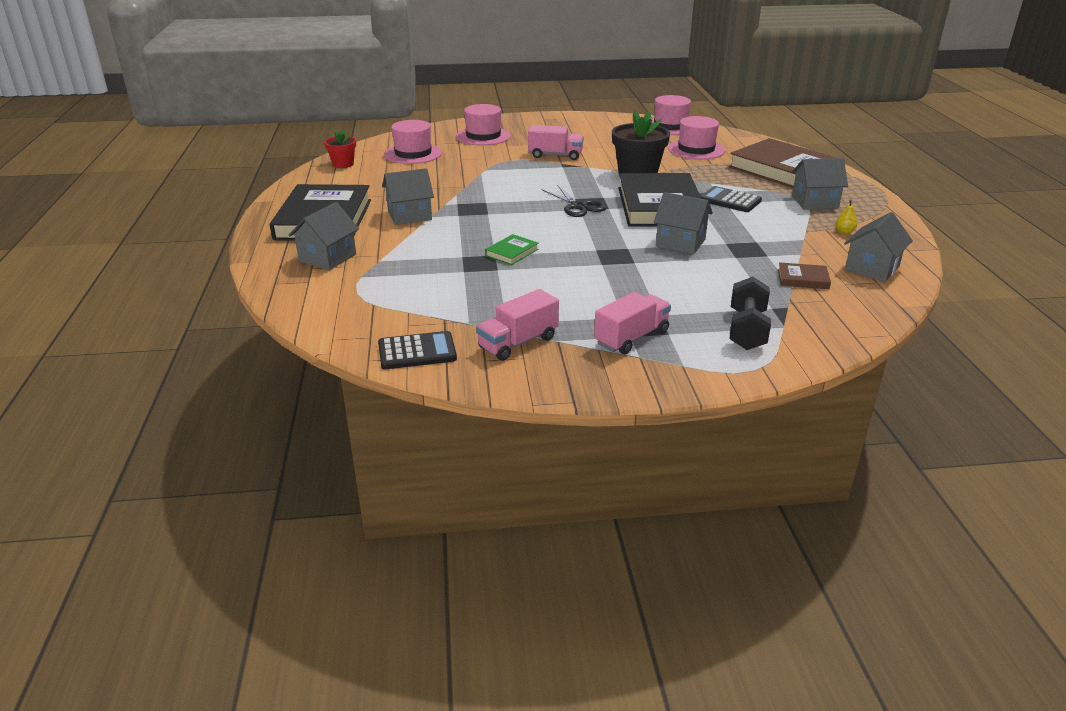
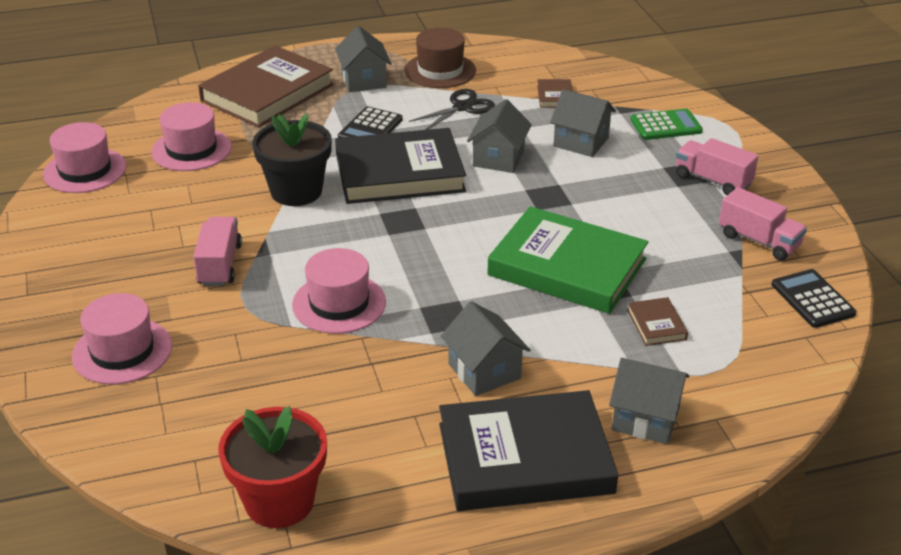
camera: 100 degrees left, 5 degrees up
red flower pot [324,129,356,168] -> red flower pot [218,406,327,528], size x1.77
pink hat [384,120,442,164] -> pink hat moved to [292,248,386,334]
green book [485,234,539,265] -> green book [487,206,649,314], size x2.45
black scissors [542,185,607,217] -> black scissors moved to [409,89,495,130]
black dumbbell [730,277,771,350] -> green calculator [630,109,703,140]
yellow pear [835,200,857,234] -> brown hat [405,28,476,88]
grey house [844,212,913,282] -> grey house moved to [550,89,616,157]
none -> brown book [627,297,688,346]

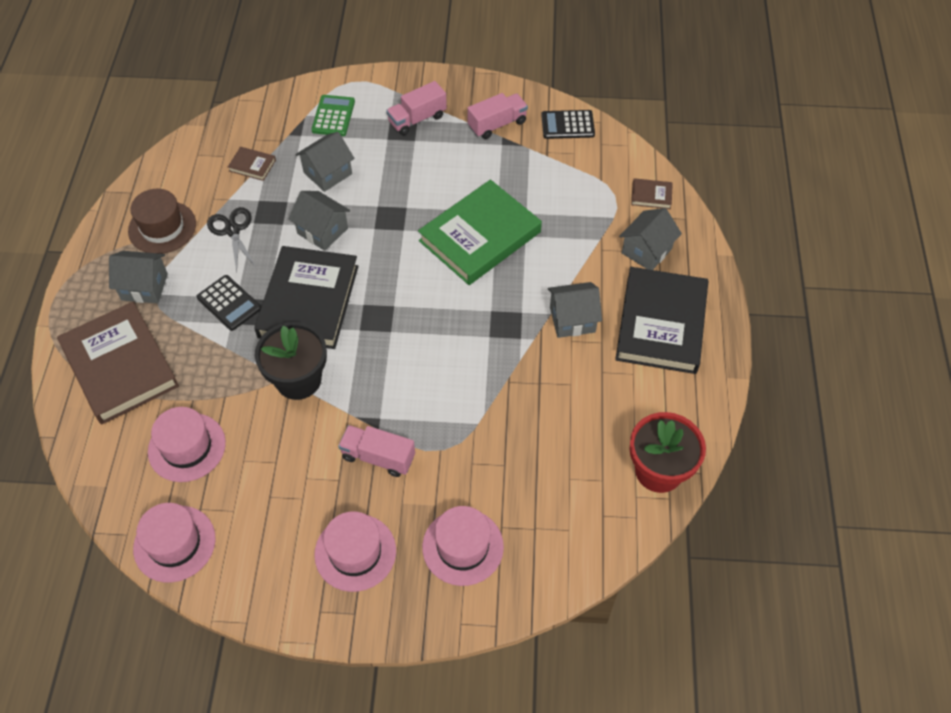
camera: 70 degrees left, 20 degrees up
pink hat [292,248,386,334] -> pink hat moved to [314,511,396,592]
brown book [627,297,688,346] -> brown book moved to [631,178,673,209]

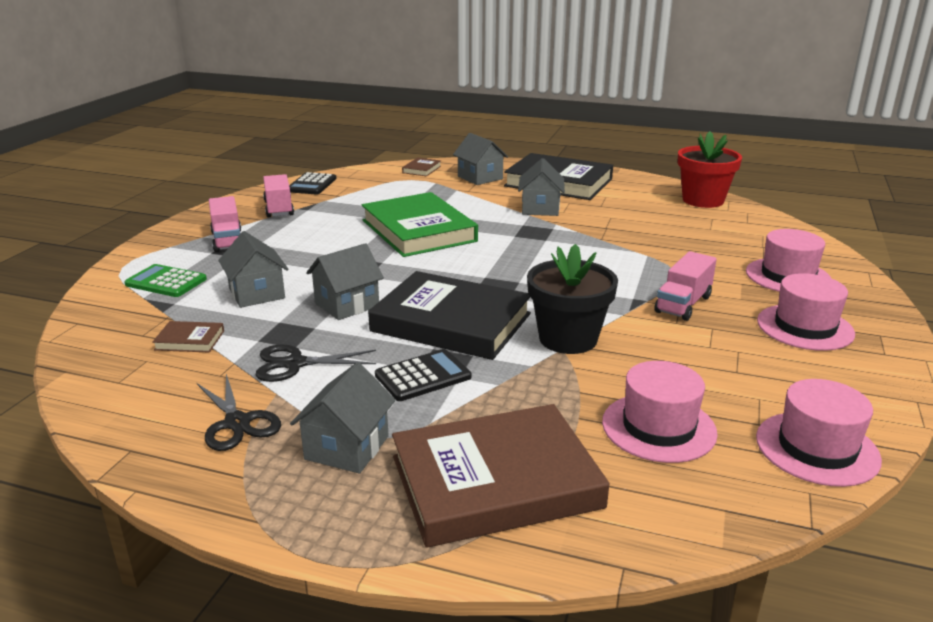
camera: 75 degrees left, 30 degrees down
brown hat [128,189,196,254] -> black scissors [197,374,281,451]
brown book [228,147,276,181] -> brown book turned 60 degrees clockwise [152,321,224,352]

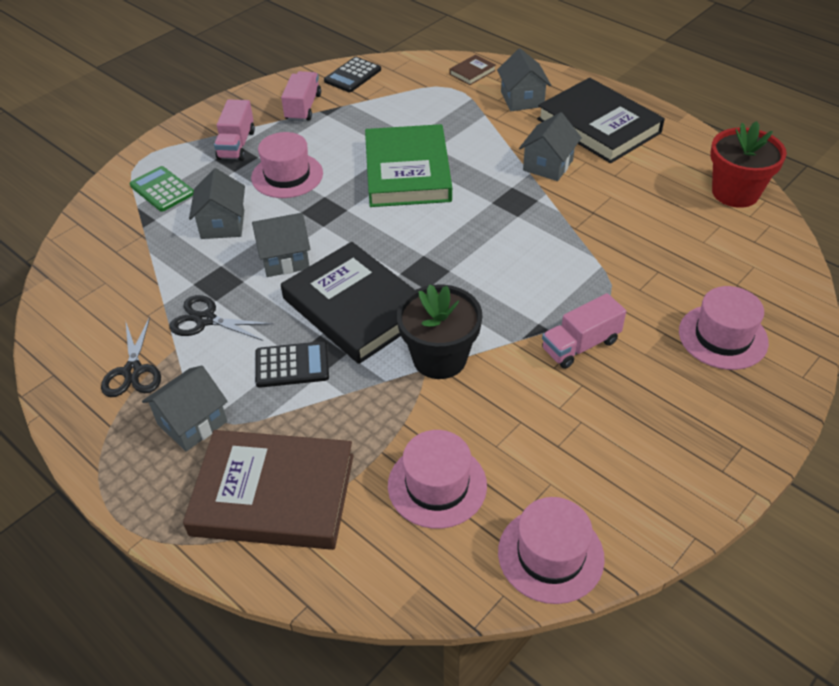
camera: 25 degrees right, 20 degrees up
brown book [152,321,224,352] -> none
pink hat [757,273,855,351] -> pink hat moved to [251,132,323,198]

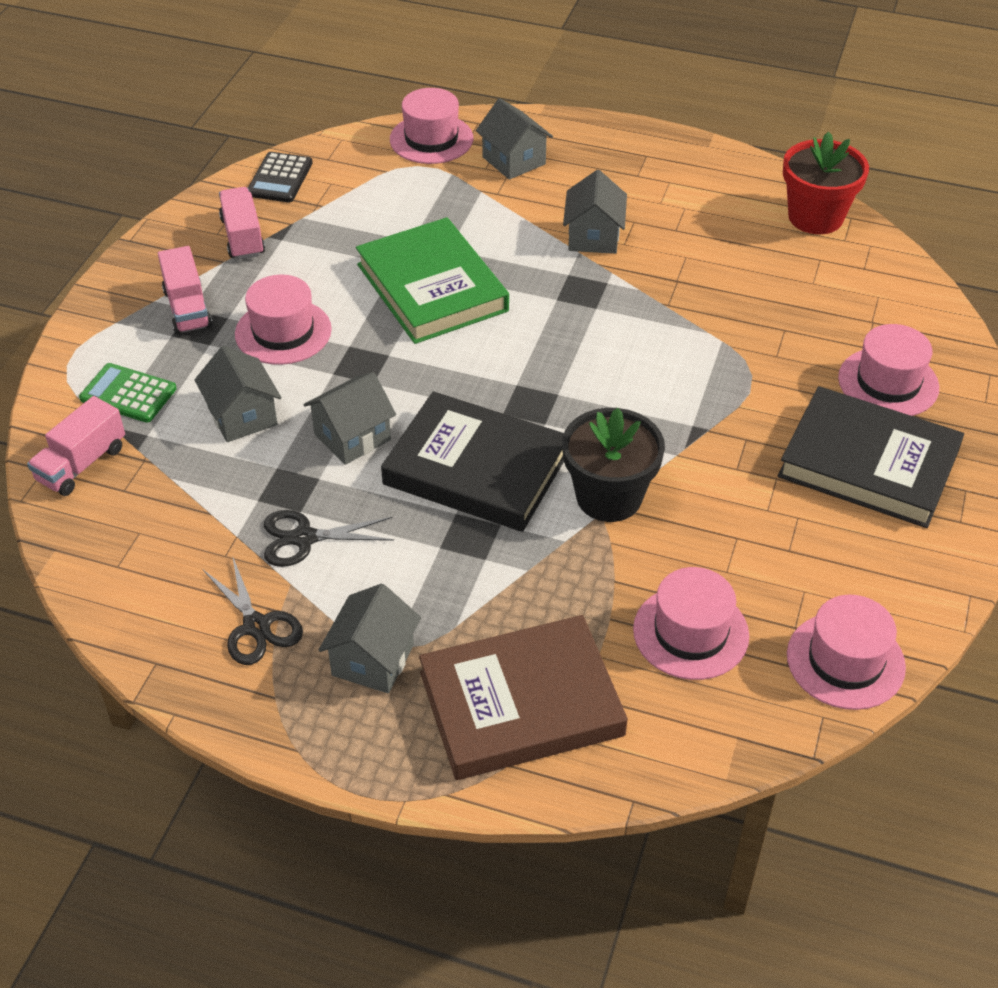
camera: 25 degrees left, 0 degrees up
black calculator [255,341,329,388] -> none
brown book [449,55,496,85] -> pink hat [390,88,473,164]
black book [537,78,665,163] -> black book moved to [778,386,964,528]
pink truck [542,293,626,369] -> pink truck moved to [27,396,125,496]

